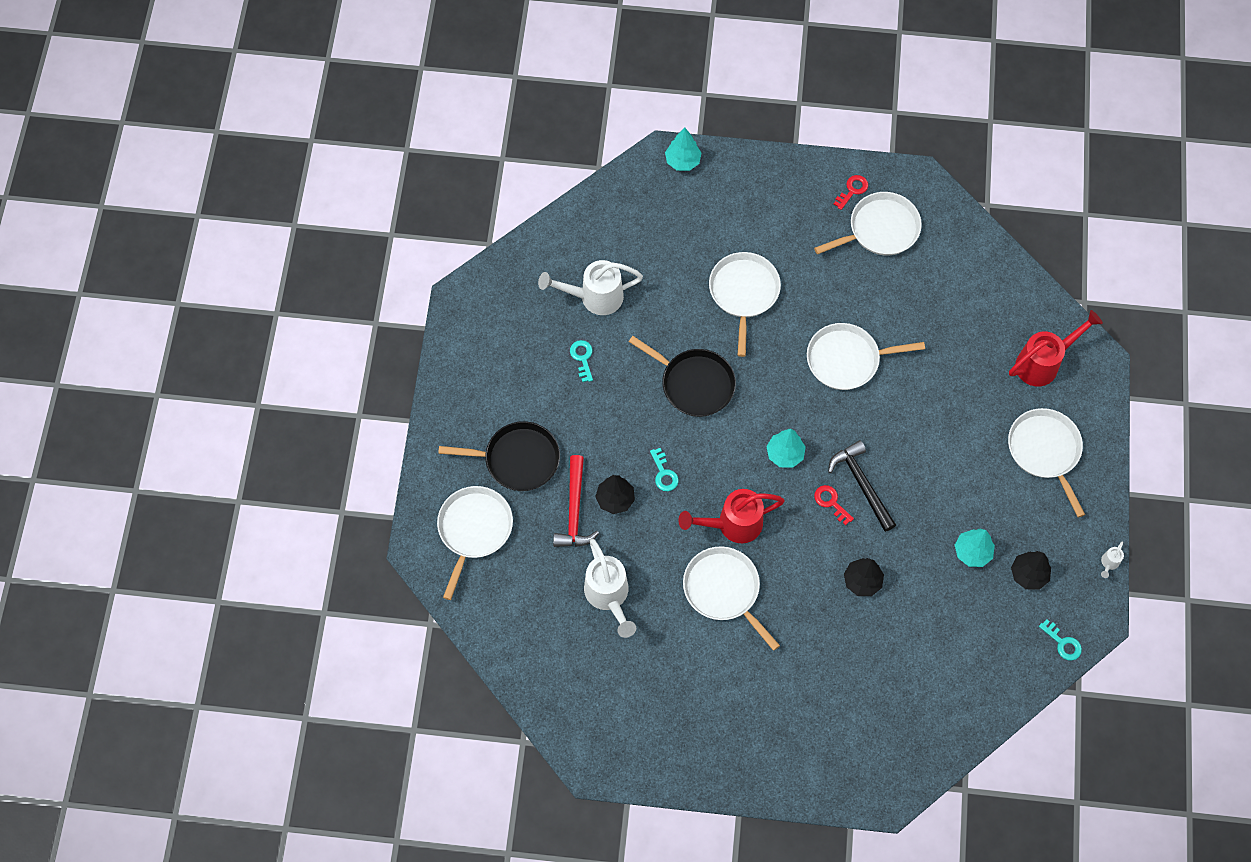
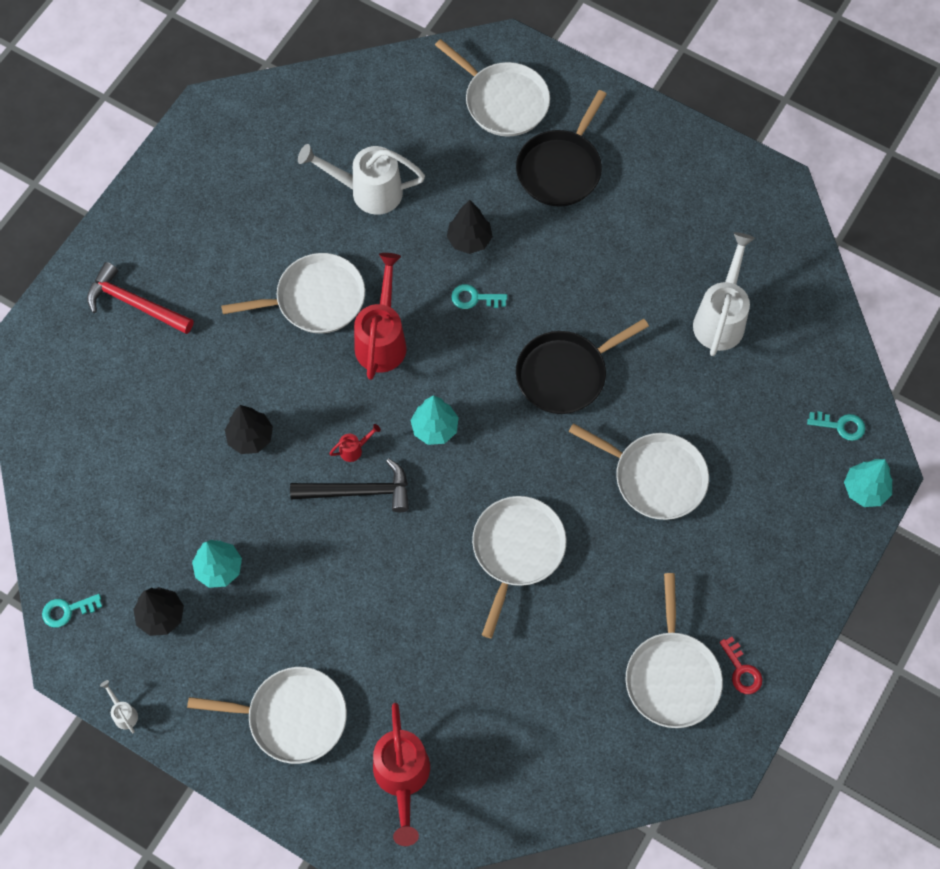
camera: 115 degrees right, 0 degrees up
red hammer [553,455,599,547] -> red hammer moved to [87,262,194,334]
turquoise key [570,340,593,382] -> turquoise key moved to [807,411,865,441]
red key [814,485,854,525] -> red watering can [329,424,381,462]

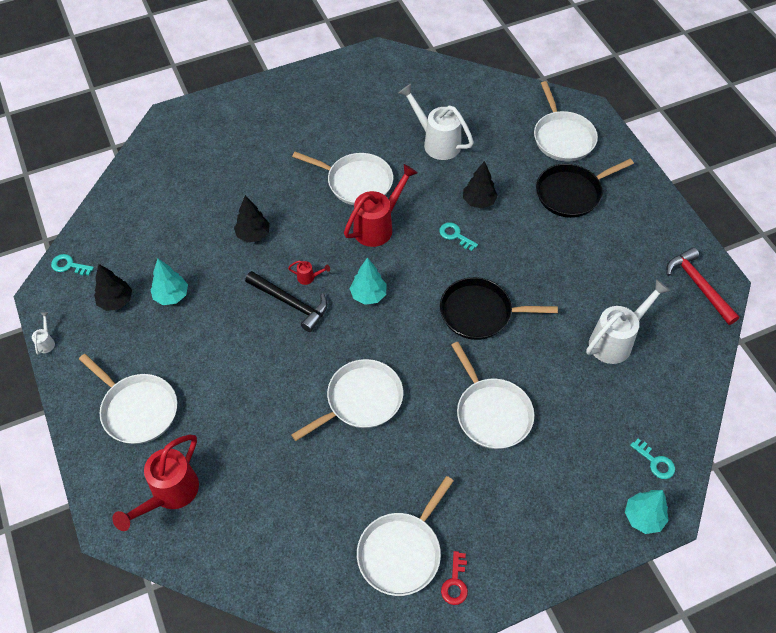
camera: 35 degrees right, 10 degrees down
red hammer [87,262,194,334] -> red hammer moved to [667,247,740,325]

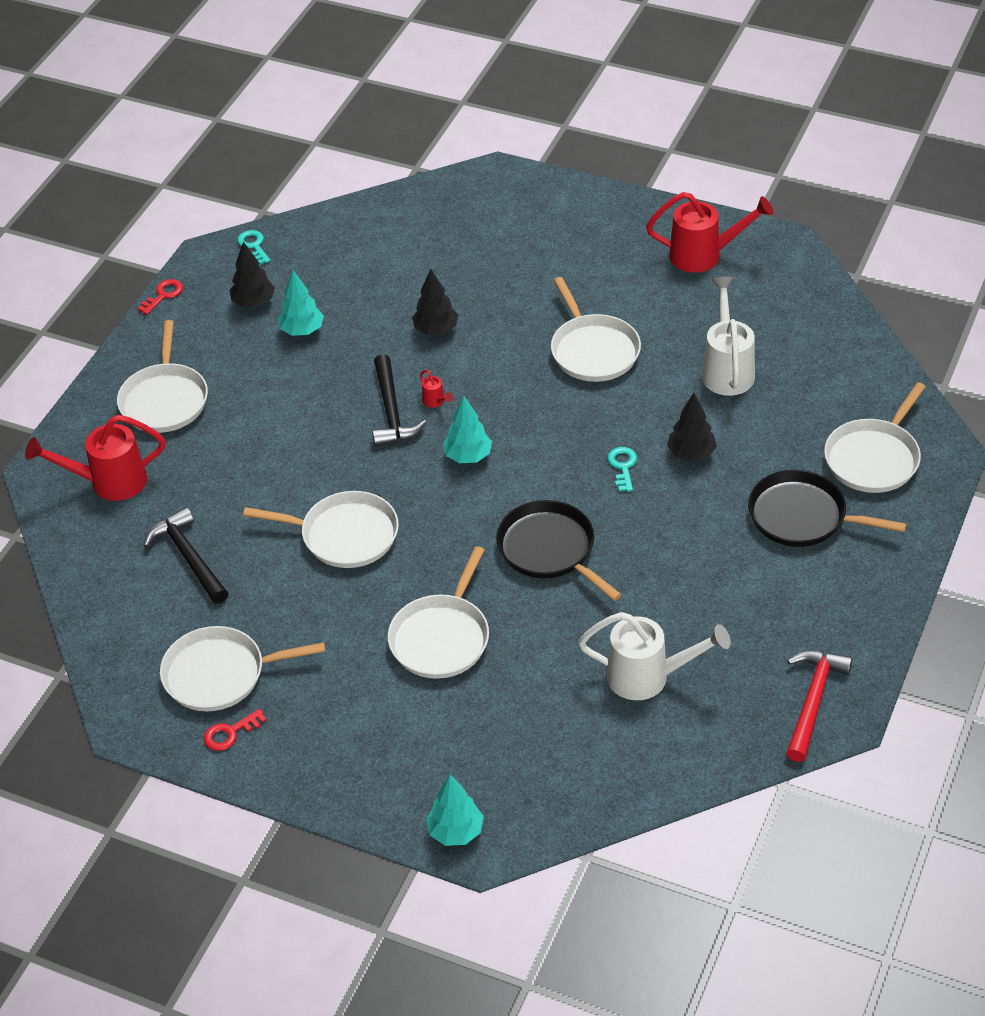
camera: 50 degrees right, 10 degrees down
white watering can [32,312,55,355] -> red key [138,279,183,315]
red watering can [344,164,417,247] -> red watering can moved to [646,192,773,273]
turquoise key [630,439,675,479] -> none
none -> black hammer [144,507,229,604]

